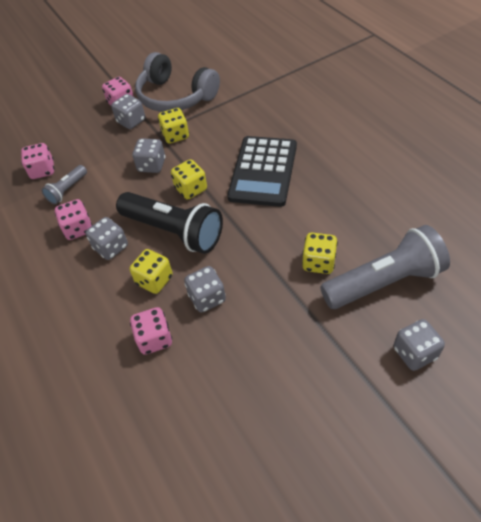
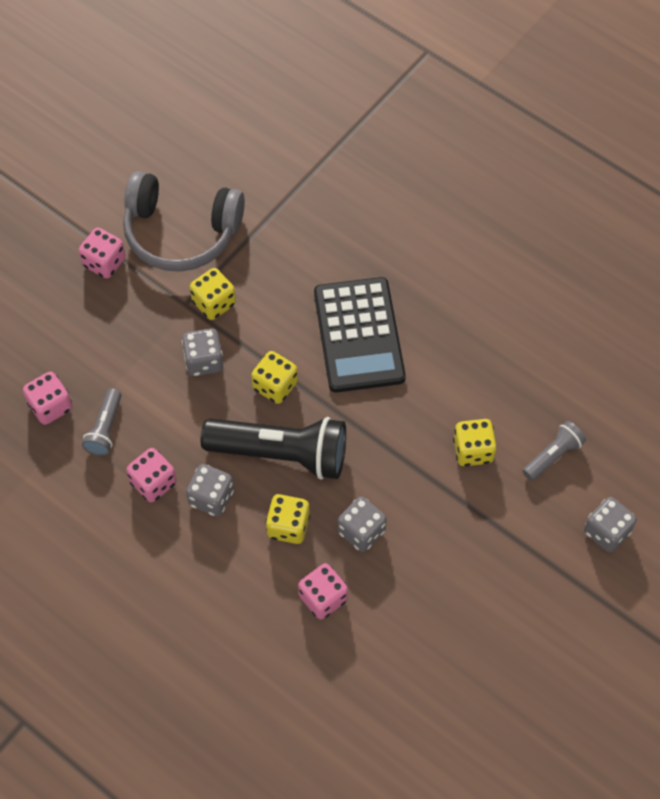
camera: 25 degrees left, 10 degrees up
grey dice [111,94,145,129] -> none
grey flashlight [320,225,450,309] -> grey flashlight [523,421,586,481], size x0.49

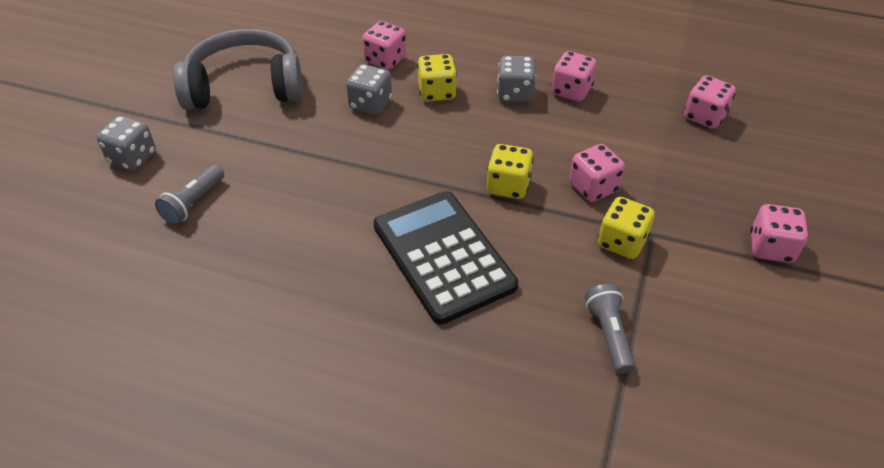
camera: 160 degrees right, 15 degrees down
grey flashlight [82,388,121,456] -> grey flashlight moved to [585,284,635,374]
grey headphones [123,171,245,272] -> grey headphones moved to [173,29,303,110]
grey dice [182,328,223,376] -> pink dice [569,144,625,202]
black flashlight [201,417,346,480] -> none
yellow dice [453,419,497,466] -> none

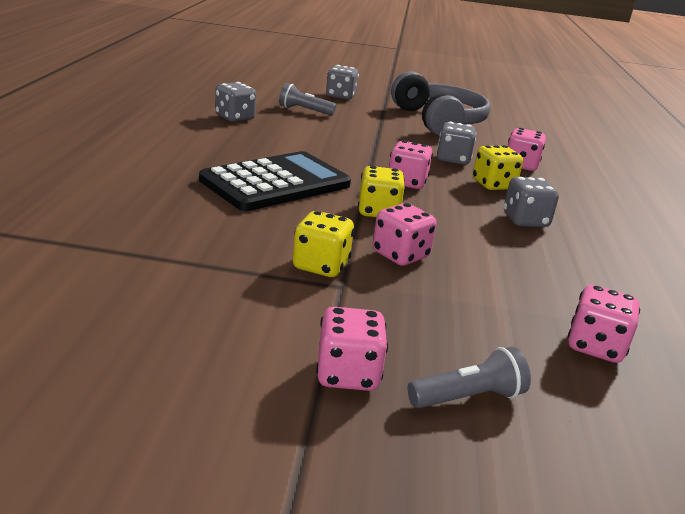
camera: 75 degrees right, 20 degrees down
pink dice [551,51,597,102] -> pink dice moved to [389,141,433,189]
grey flashlight [585,284,635,374] -> grey flashlight moved to [408,347,531,408]
none -> grey dice [215,82,256,122]

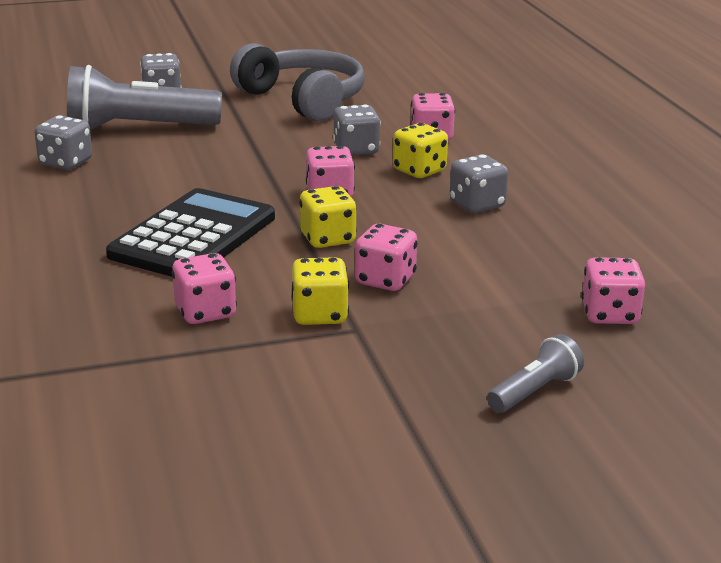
camera: 20 degrees left, 0 degrees up
grey flashlight [279,83,336,115] -> grey flashlight [67,65,222,130], size x2.05
pink dice [316,307,388,391] -> pink dice moved to [172,253,237,324]

